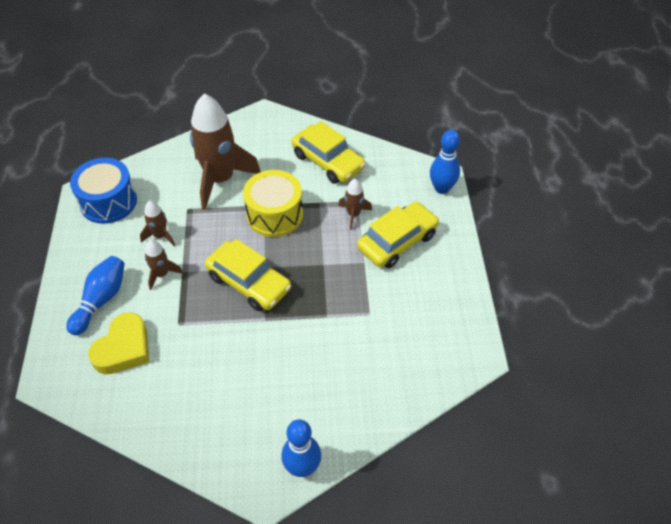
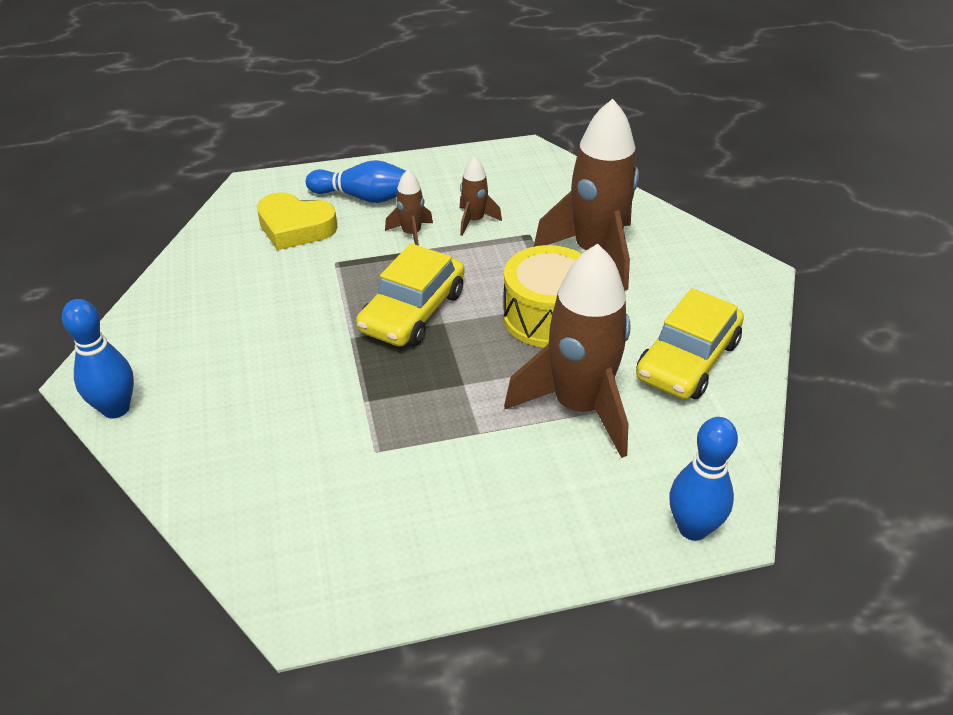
camera: 80 degrees right, 10 degrees down
blue drum [70,158,137,224] -> none
brown rocket [338,179,372,230] -> brown rocket [504,243,630,458], size x2.18
yellow car [357,202,439,268] -> none

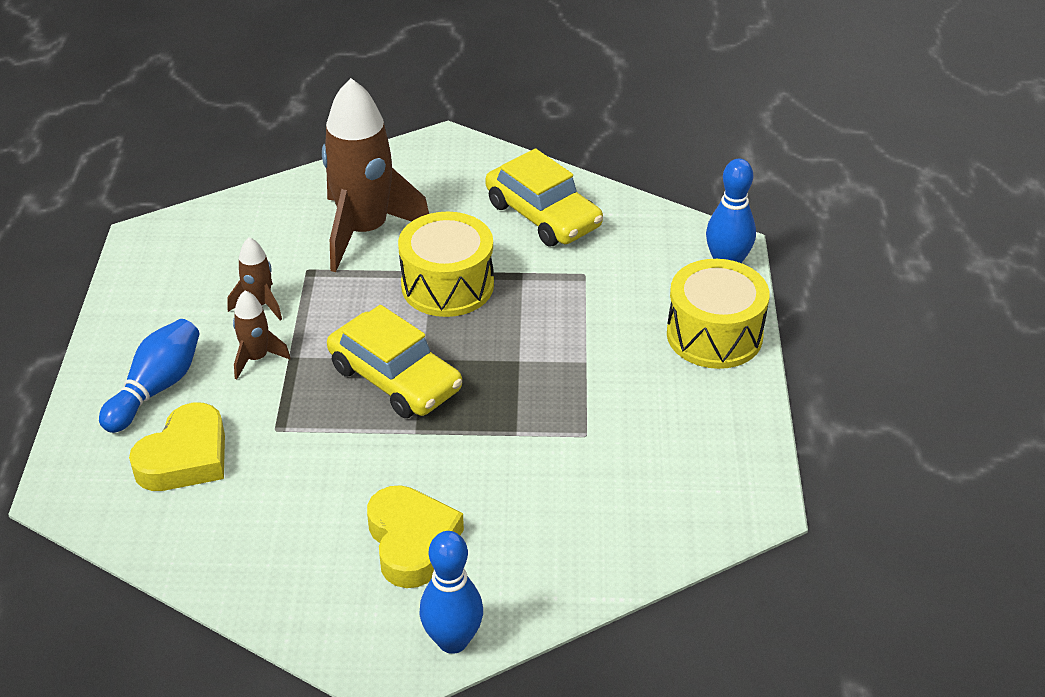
camera: 75 degrees left, 0 degrees up
brown rocket [504,243,630,458] -> none
none -> yellow heart [367,485,464,588]
none -> yellow drum [667,259,770,369]

